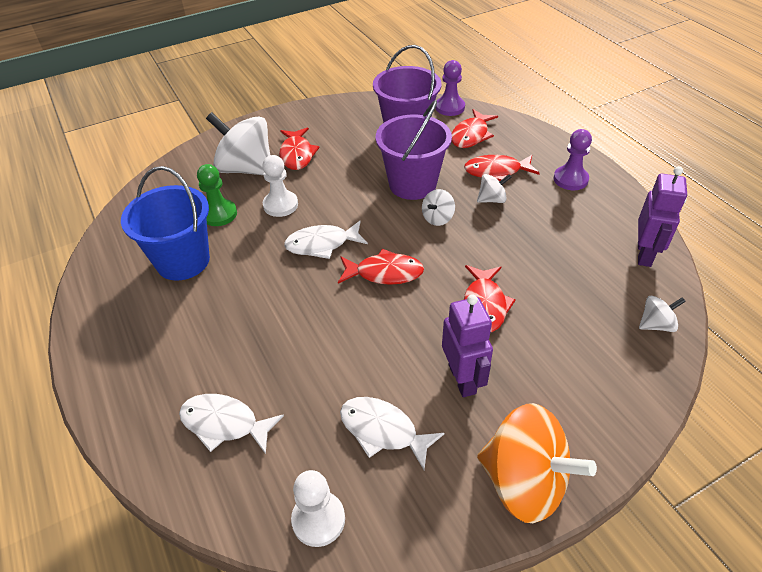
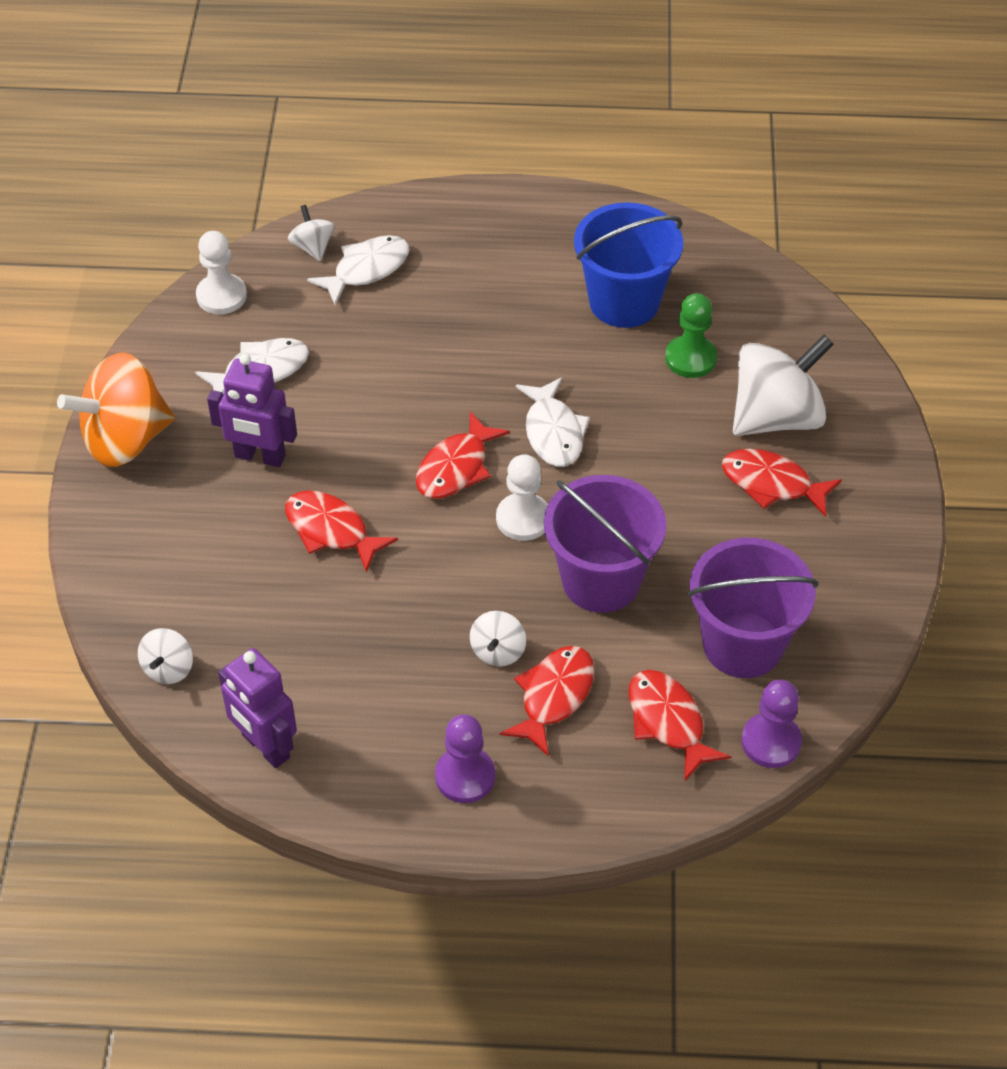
camera: 120 degrees right, 5 degrees up
white pawn [262,155,298,217] -> white pawn moved to [496,454,548,541]
white fish [284,221,368,259] -> white fish turned 150 degrees clockwise [516,377,590,467]
white spinning top [422,189,455,226] -> white spinning top moved to [288,205,335,261]

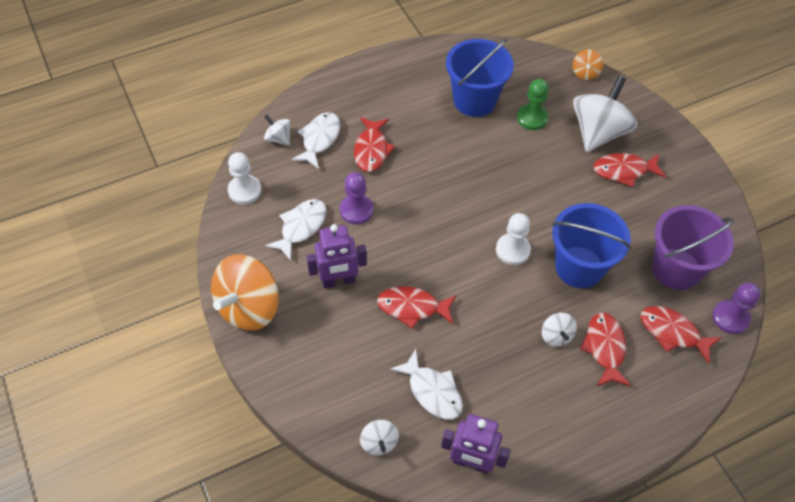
camera: 30 degrees left, 5 degrees up
red fish [416,412,510,499] -> red fish moved to [354,117,395,172]
purple pawn [435,714,495,803] -> purple pawn moved to [340,172,373,224]
white fish [516,377,590,467] -> white fish moved to [390,349,463,420]
purple bucket [544,475,666,613] -> blue bucket [552,203,631,288]
none -> orange spinning top [573,49,603,80]

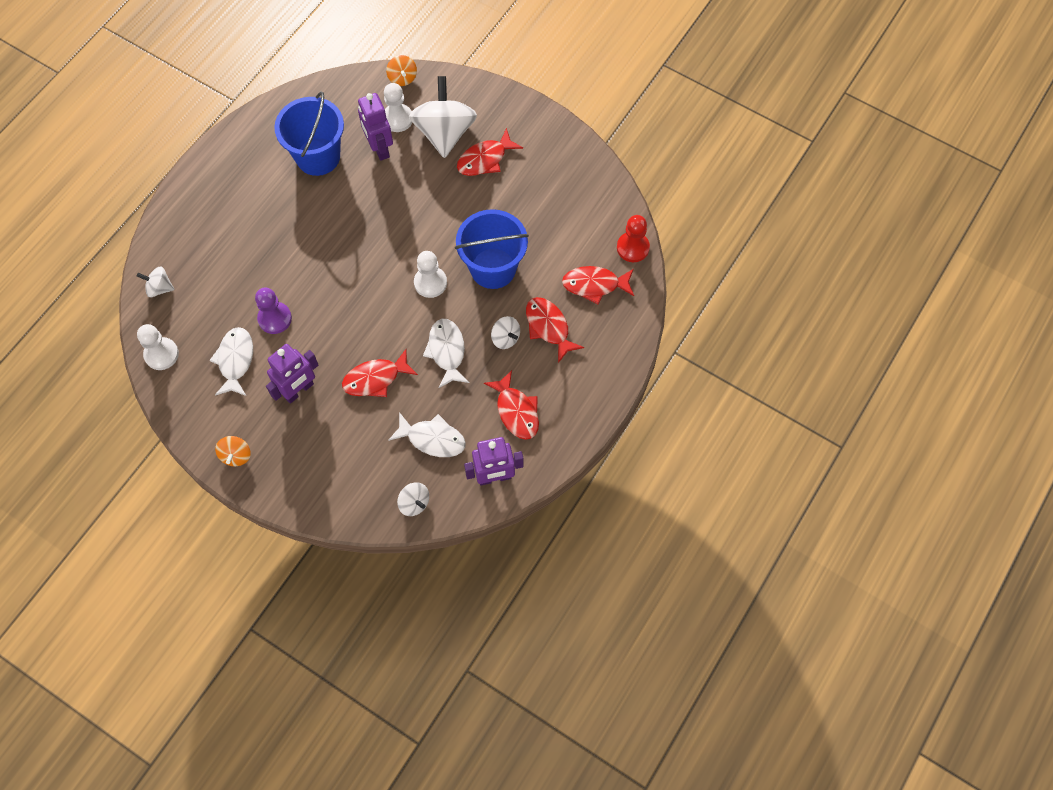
camera: 30 degrees left, 10 degrees up
orange spinning top [211,254,279,331] -> orange spinning top [215,436,251,466], size x0.47
white fish [291,112,341,169] -> white fish moved to [423,319,470,388]
red fish [354,117,395,172] -> red fish moved to [484,370,539,440]
green pawn [517,79,549,130] -> purple robot [358,93,393,161]
purple bucket [652,205,734,290] -> none
purple pawn [712,282,760,334] -> red pawn [617,215,650,262]
none -> white pawn [384,83,412,132]

